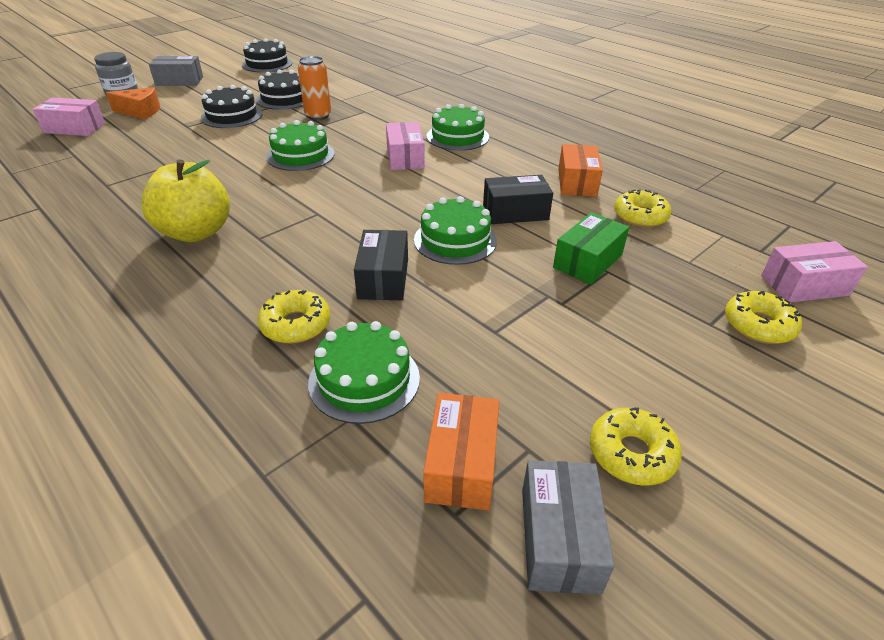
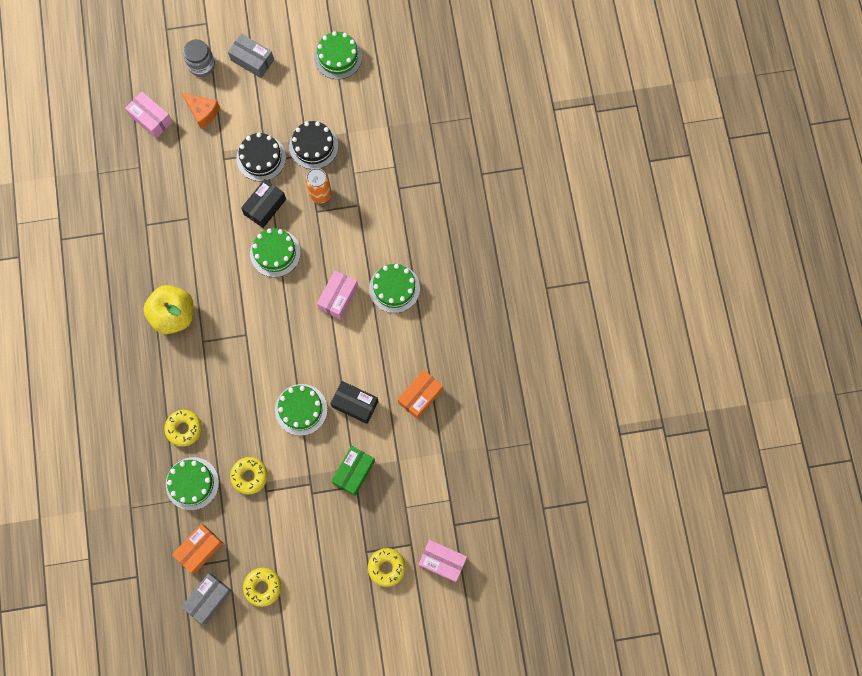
camera: 35 degrees right, 35 degrees up
black cake [242,38,292,73] -> green cake [314,31,362,79]
black box [354,230,408,300] -> black box moved to [241,179,286,228]
green box [553,212,629,284] -> green box turned 45 degrees counterclockwise [331,446,375,496]
yellow donut [614,189,672,228] -> yellow donut moved to [230,457,268,494]

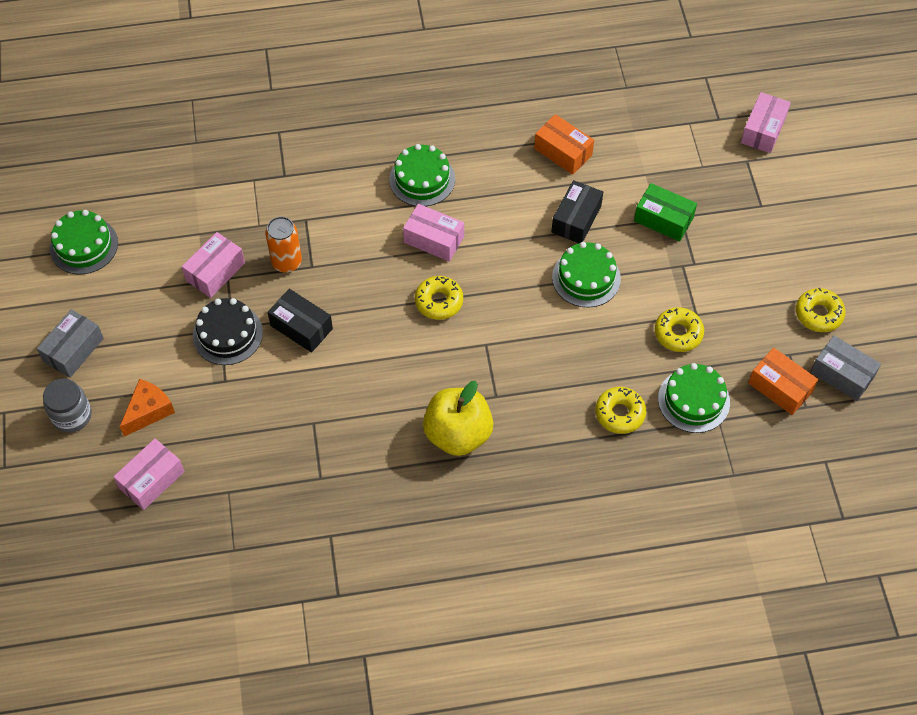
camera: 90 degrees left, 15 degrees down
green cake [250,228,301,277] -> none
black cake [289,121,338,169] -> pink box [182,232,245,298]
yellow donut [368,548,406,587] -> yellow donut moved to [415,276,463,320]

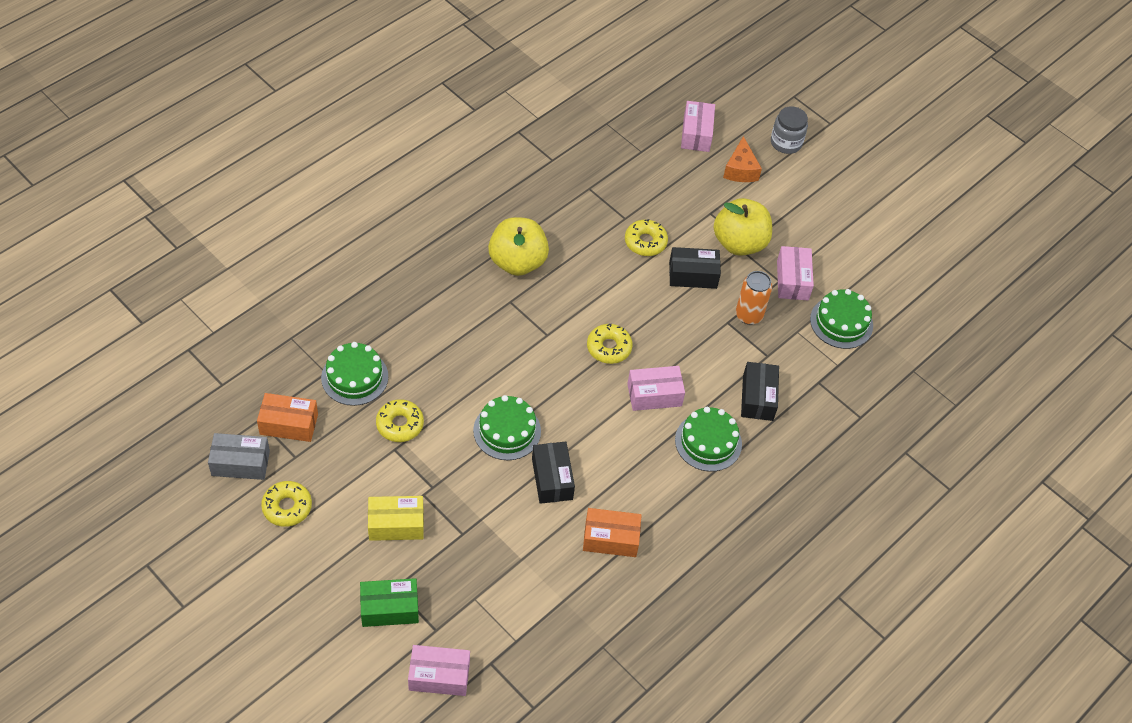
camera: 140 degrees right, 5 degrees down
grey box [37,309,104,378] -> none
green cake [50,210,118,274] -> green cake moved to [810,289,873,349]
black cake [193,298,263,365] -> yellow apple [713,198,772,256]
yellow donut [595,387,646,434] -> yellow donut moved to [625,219,668,256]
green box [634,183,697,242] -> green box moved to [360,578,419,627]
pink box [741,92,791,153] -> pink box turned 75 degrees counterclockwise [408,645,470,696]
none -> yellow box [368,496,424,541]
none -> black box [741,362,779,421]

